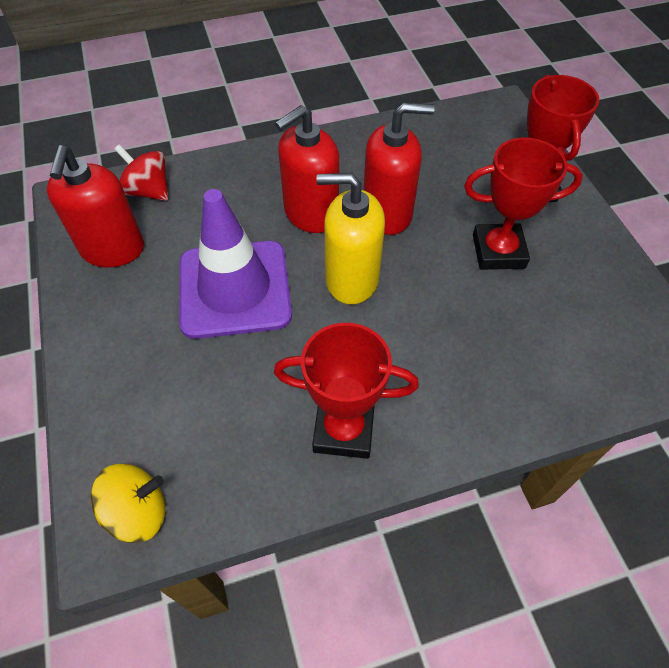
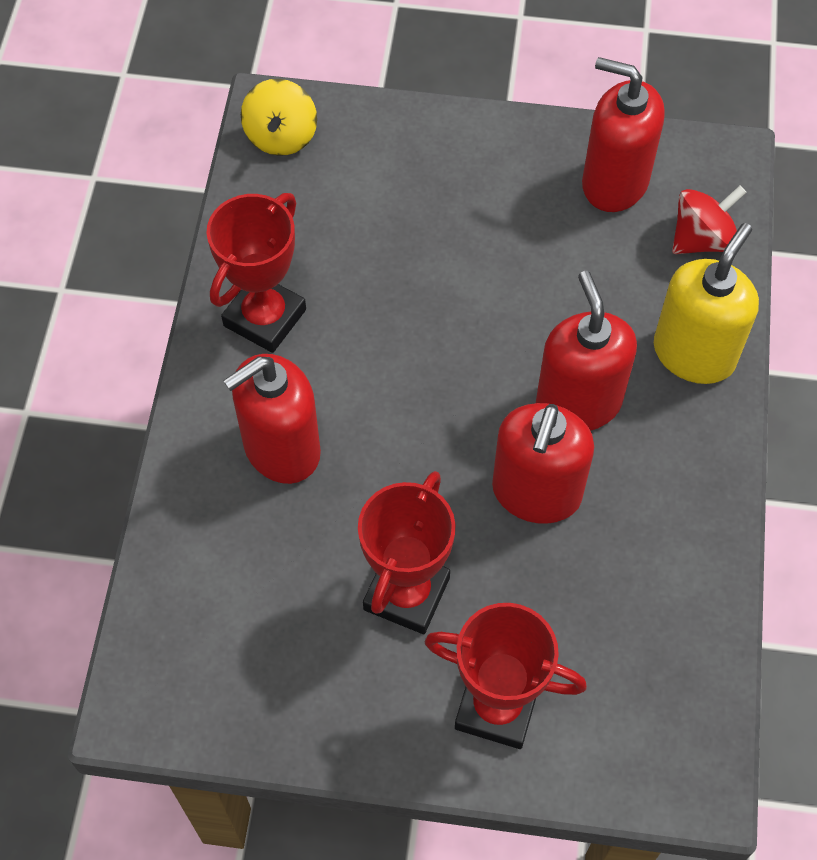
camera: 115 degrees right, 5 degrees up
purple traffic cone [179,189,292,339] -> none
yellow soap dispenser [316,173,385,304] -> yellow soap dispenser moved to [654,223,759,384]
none -> red soap dispenser [223,354,321,484]

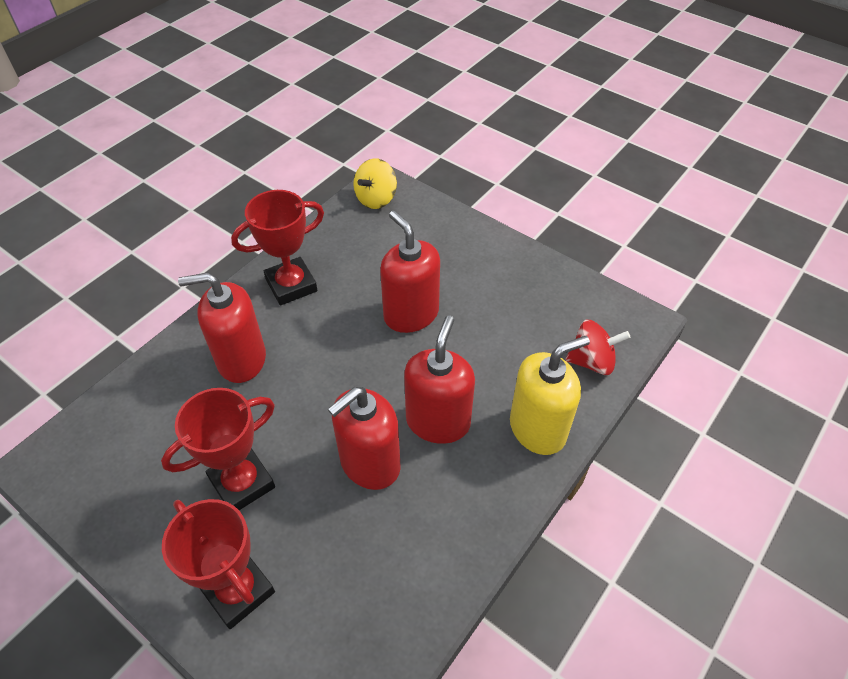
camera: 30 degrees right, 10 degrees down
red soap dispenser [582,57,665,212] -> red soap dispenser moved to [380,211,440,333]

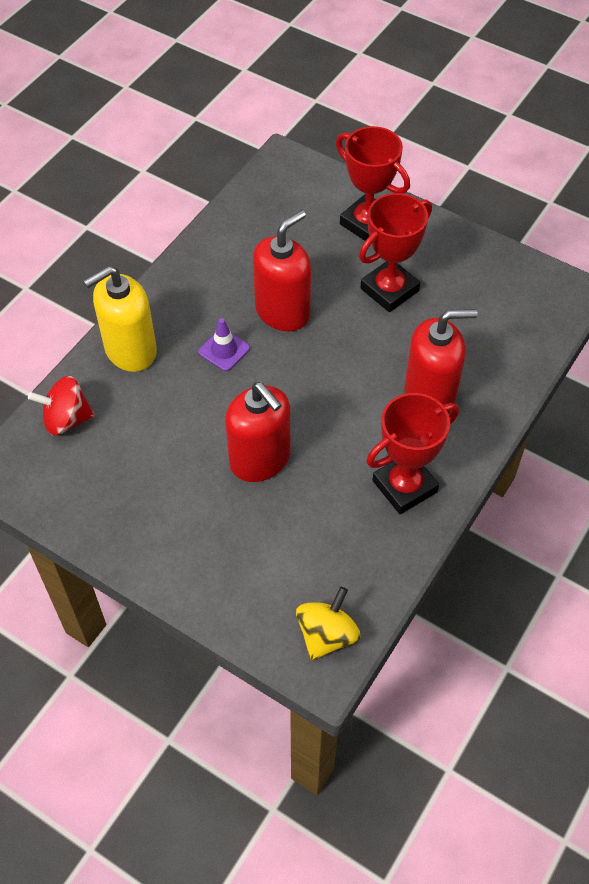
camera: 175 degrees right, 5 degrees up
red soap dispenser [404,316,475,444] -> purple traffic cone [198,318,250,371]

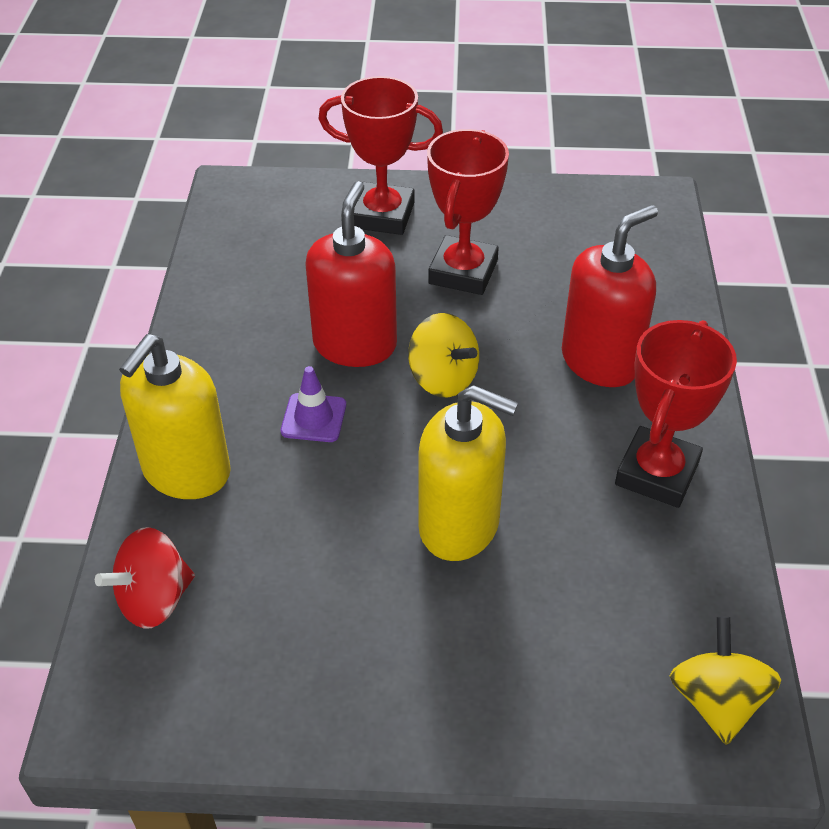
camera: 30 degrees left, 10 degrees down
red soap dispenser [225,382,290,482] -> yellow soap dispenser [418,385,518,561]
none -> yellow spinning top [408,313,479,397]

